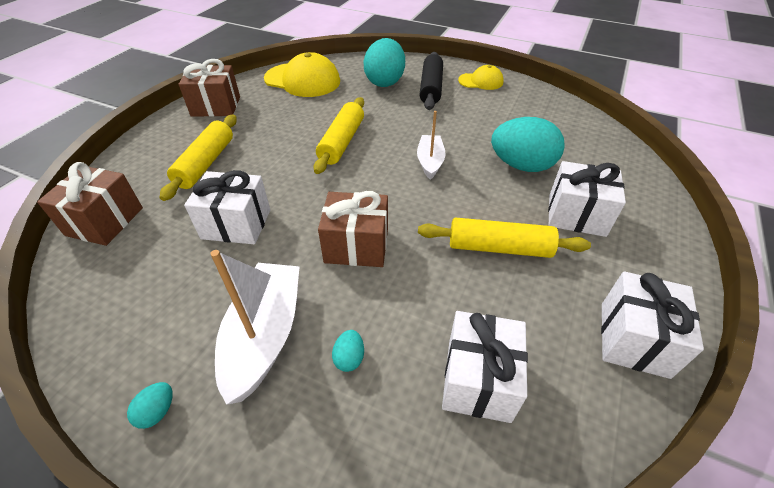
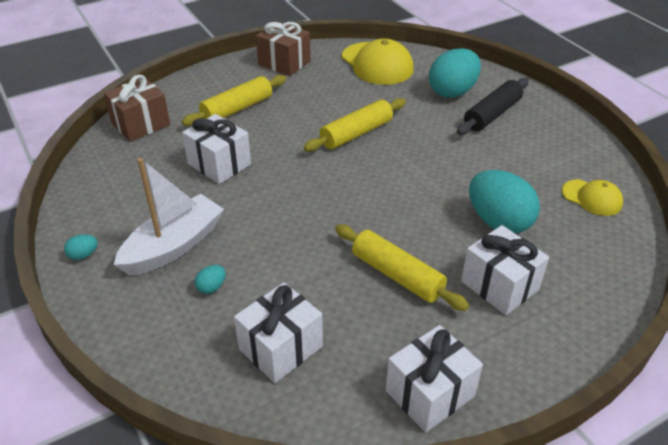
camera: 35 degrees right, 5 degrees down
brown gift [318,191,388,267] -> none
white boat [417,111,446,180] -> none
yellow cap [458,65,504,90] -> yellow cap moved to [562,180,623,216]

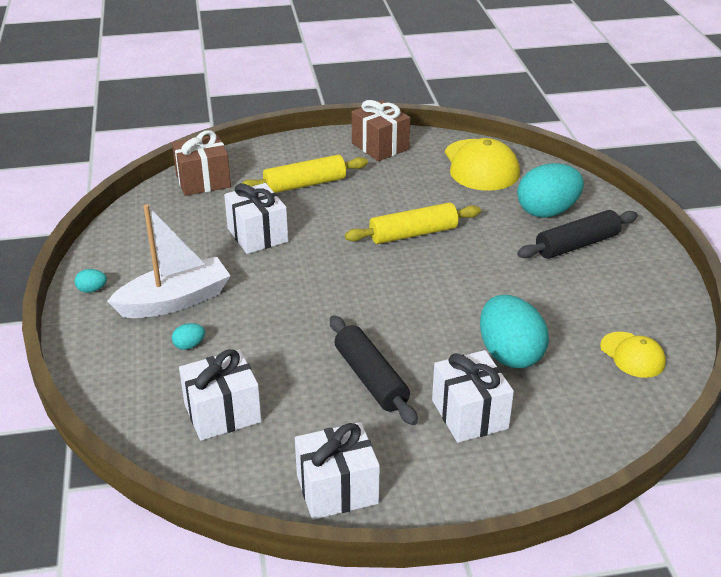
camera: 20 degrees right, 5 degrees down
yellow rolling pin [335,224,469,311] -> black rolling pin [330,315,418,425]

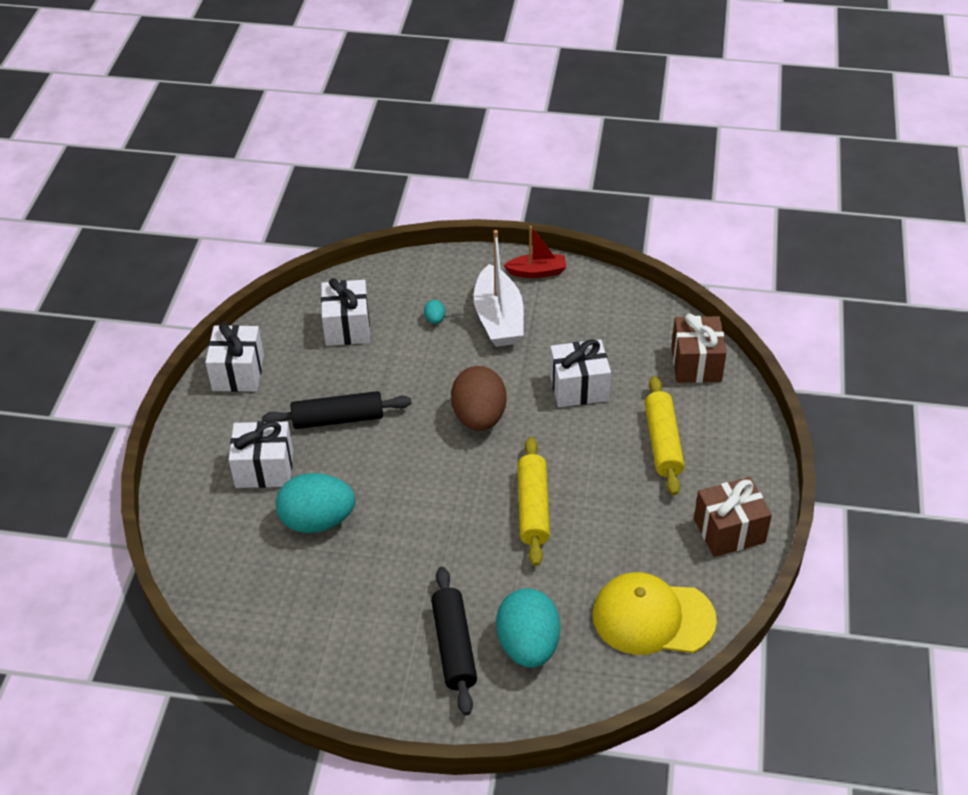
camera: 110 degrees right, 10 degrees up
turquoise egg [75,269,107,293] -> red boat [504,226,566,278]
yellow cap [600,332,666,378] -> none
none -> brown egg [451,366,507,431]

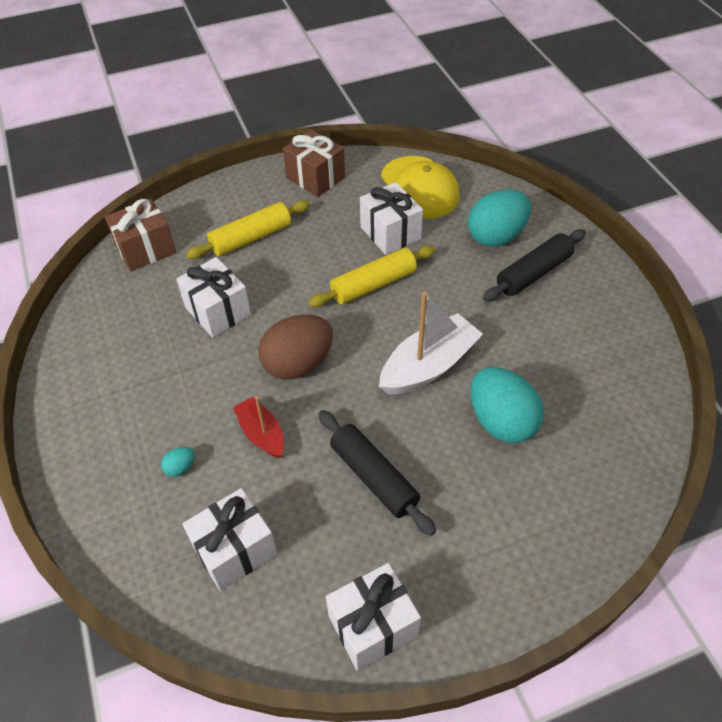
camera: 120 degrees left, 5 degrees up
white gift [229,421,293,488] -> white gift moved to [360,182,423,255]
white boat [474,230,524,347] -> white boat moved to [379,291,483,395]
red boat [504,226,566,278] -> red boat moved to [233,397,284,458]

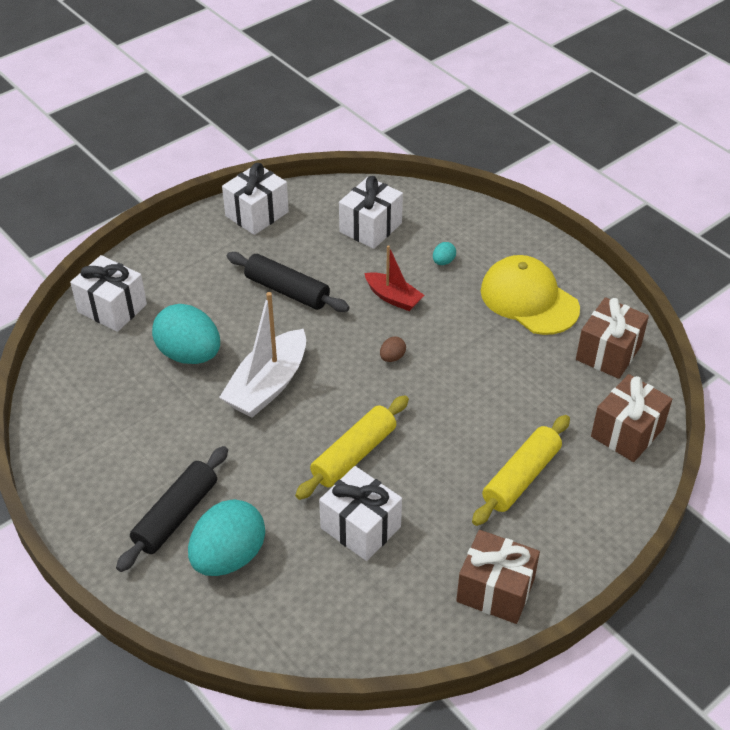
camera: 160 degrees right, 5 degrees down
white gift [177,257,251,338] -> white gift moved to [70,255,147,332]
brown egg [258,315,333,380] -> brown egg [380,337,406,362], size x0.41
yellow cap [381,156,460,219] -> yellow cap moved to [481,255,580,335]
none -> brown gift [576,297,649,379]

